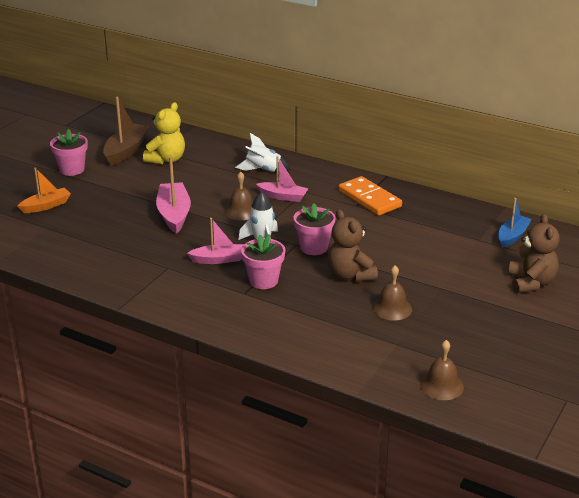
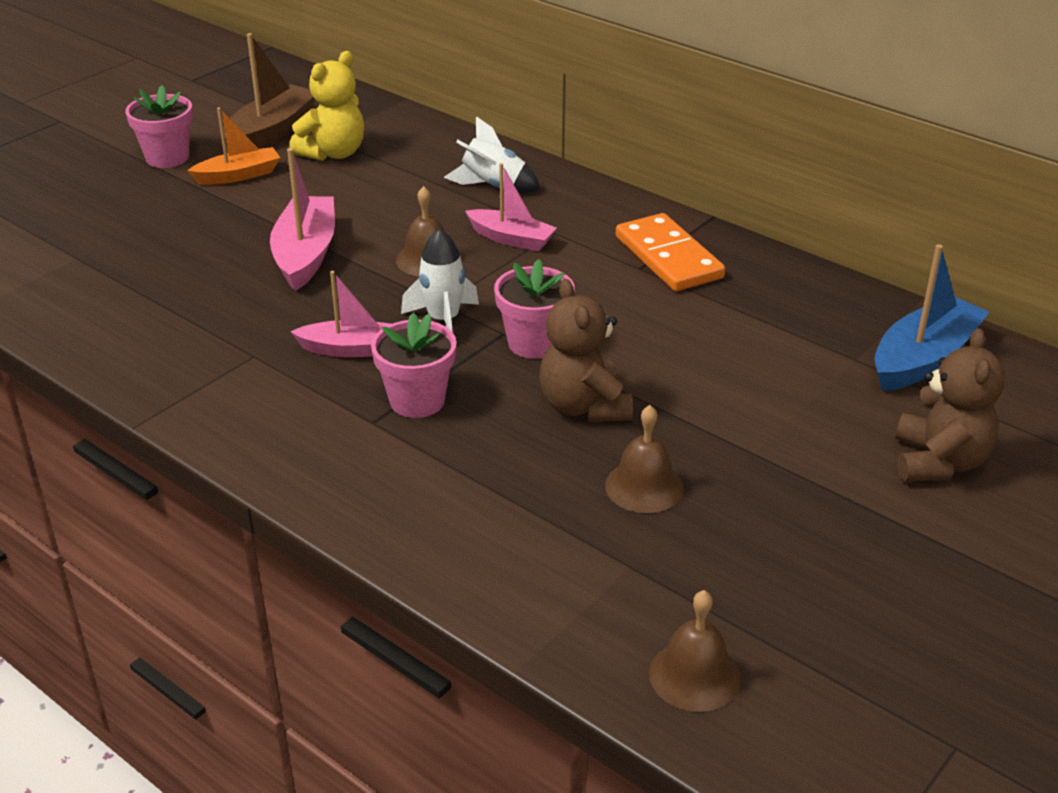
camera: 10 degrees right, 5 degrees up
orange boat [18,168,71,213] -> orange boat moved to [187,107,280,185]
blue boat [498,198,532,248] -> blue boat [874,244,990,391], size x1.51

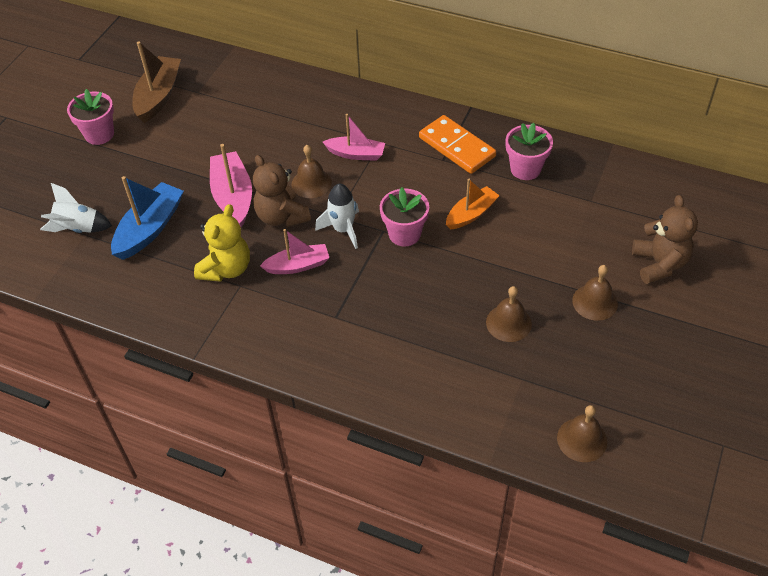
camera: 15 degrees left, 15 degrees up
orange boat [187,107,280,185] -> orange boat moved to [446,179,500,229]
yellow teddy bear [289,51,364,161] -> yellow teddy bear moved to [194,204,250,282]
pink flower pot [371,313,457,418] -> pink flower pot moved to [506,122,553,180]
white rocket [444,116,541,193] -> white rocket moved to [40,183,112,233]
brown teddy bear [539,279,633,422] -> brown teddy bear moved to [253,155,311,227]
blue boat [874,244,990,391] -> blue boat moved to [111,176,184,260]
none -> brown bell [572,265,618,321]

